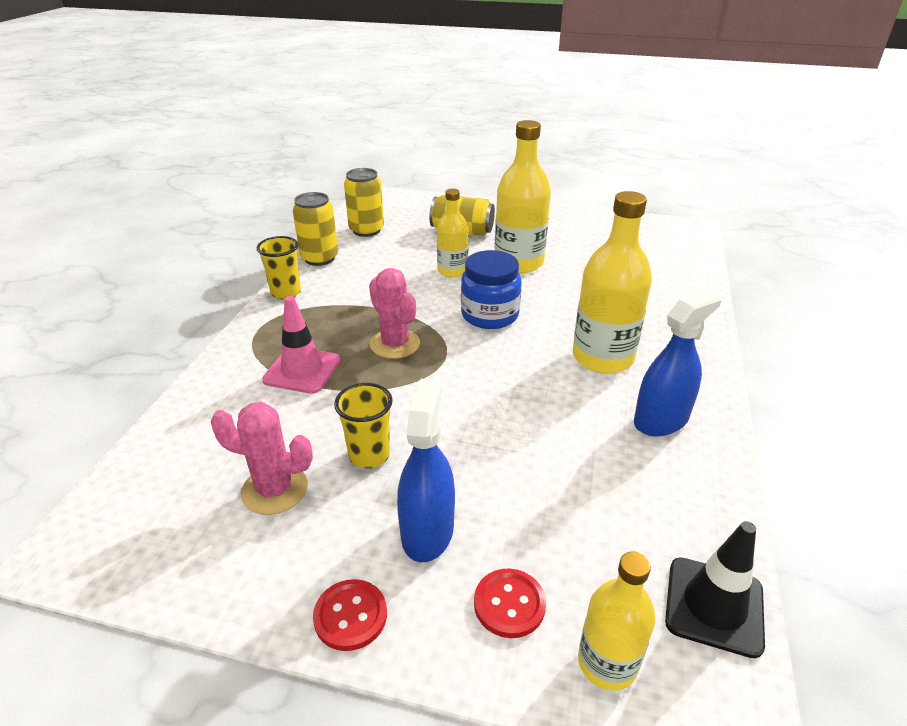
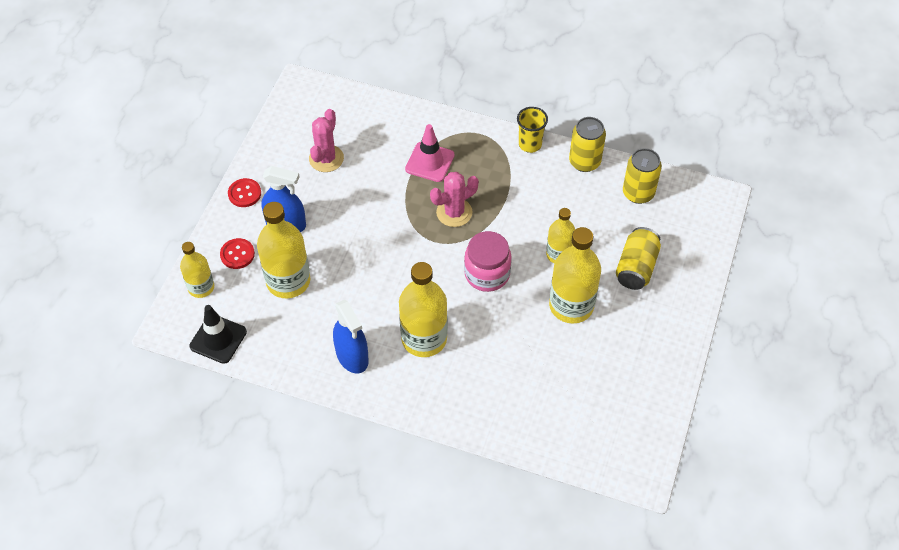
camera: 95 degrees right, 20 degrees up
yellow cup [334,383,393,468] -> none
blue jar [461,250,522,329] -> pink jar [464,231,512,292]
none -> yellow bottle [257,202,310,298]

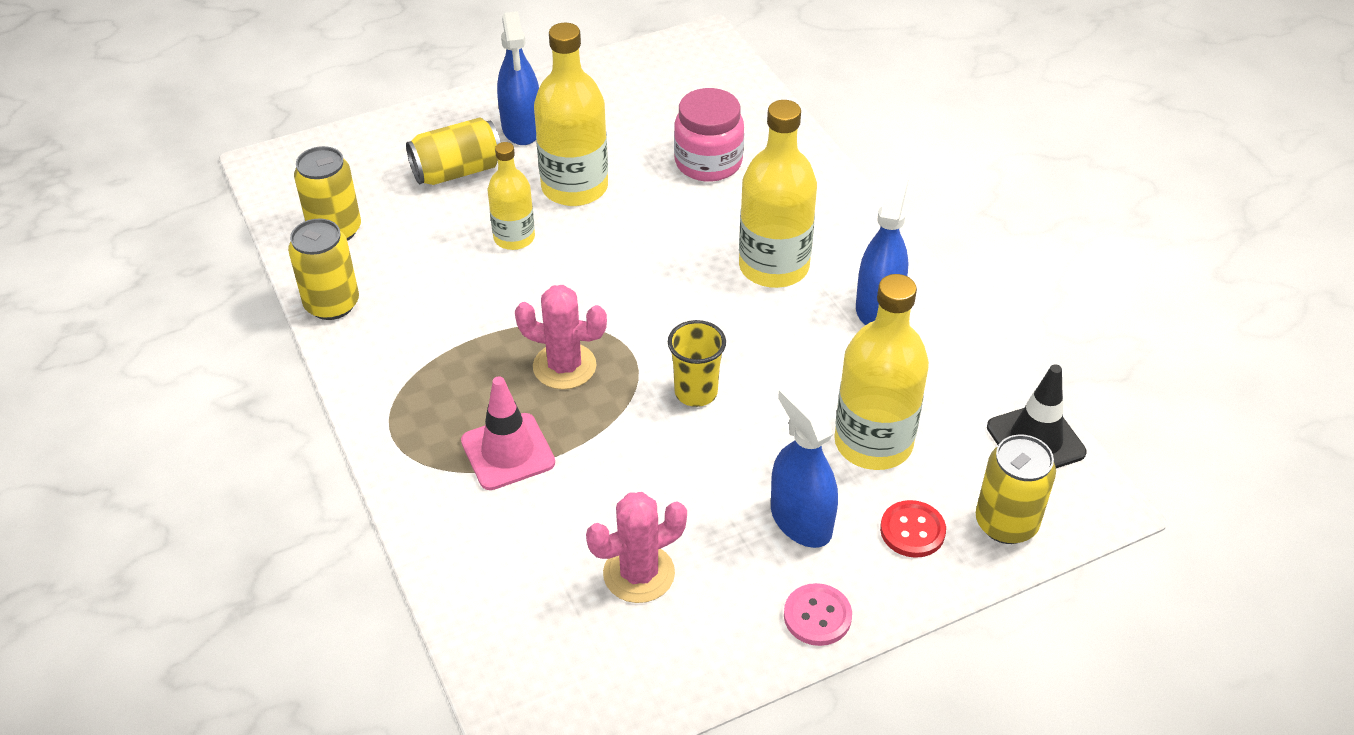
camera: 135 degrees left, 10 degrees down
yellow bottle [180,242,214,298] -> yellow can [976,434,1056,544]
red button [228,178,261,207] -> pink button [784,583,852,646]
pink jar [464,231,512,292] -> pink jar moved to [674,88,744,182]
yellow cup [517,107,548,153] -> yellow cup moved to [668,320,726,407]
none -> blue spray bottle [497,11,539,145]

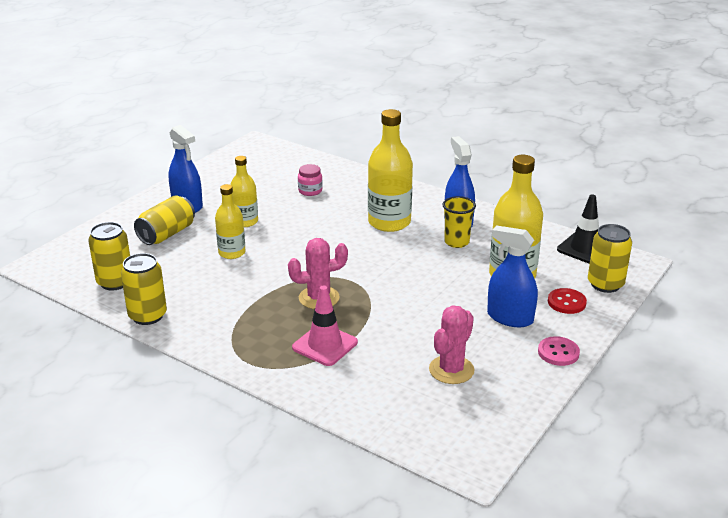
camera: 30 degrees left, 15 degrees down
yellow bottle [534,23,608,206] -> yellow bottle [230,156,258,227], size x0.60
yellow cup [668,320,726,407] -> yellow cup moved to [443,196,476,248]
pink jar [674,88,744,182] -> pink jar [298,164,323,196], size x0.58

